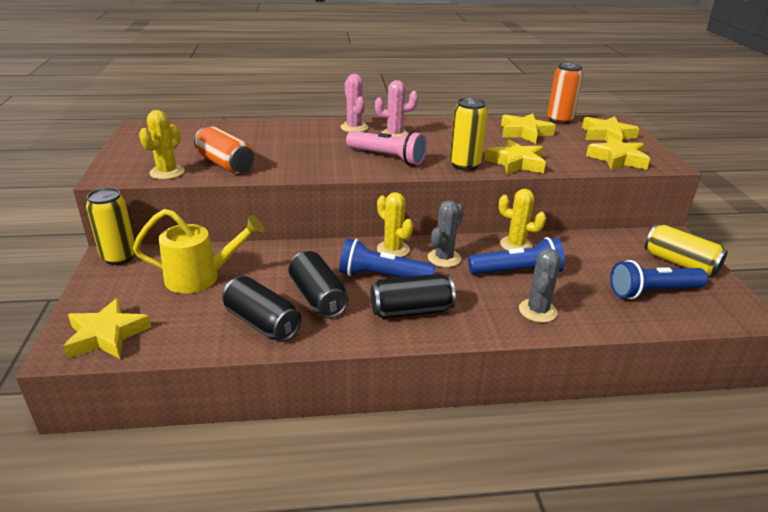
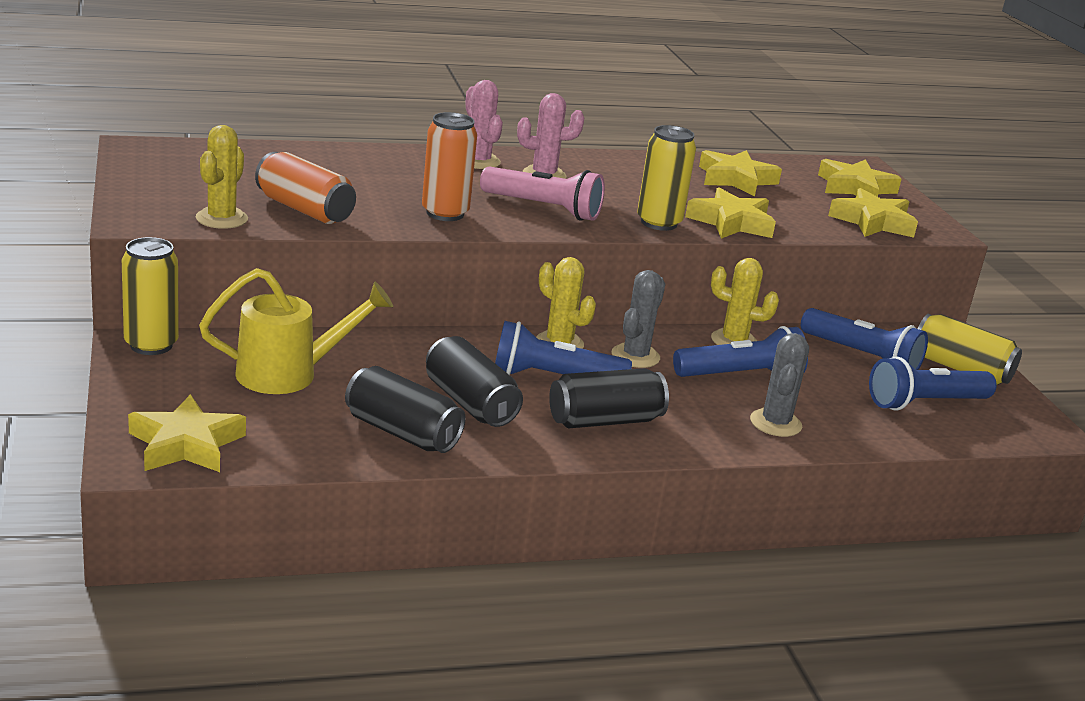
camera: 10 degrees left, 5 degrees down
orange can [547,63,583,124] -> orange can moved to [422,112,477,221]
none -> blue flashlight [801,308,928,370]

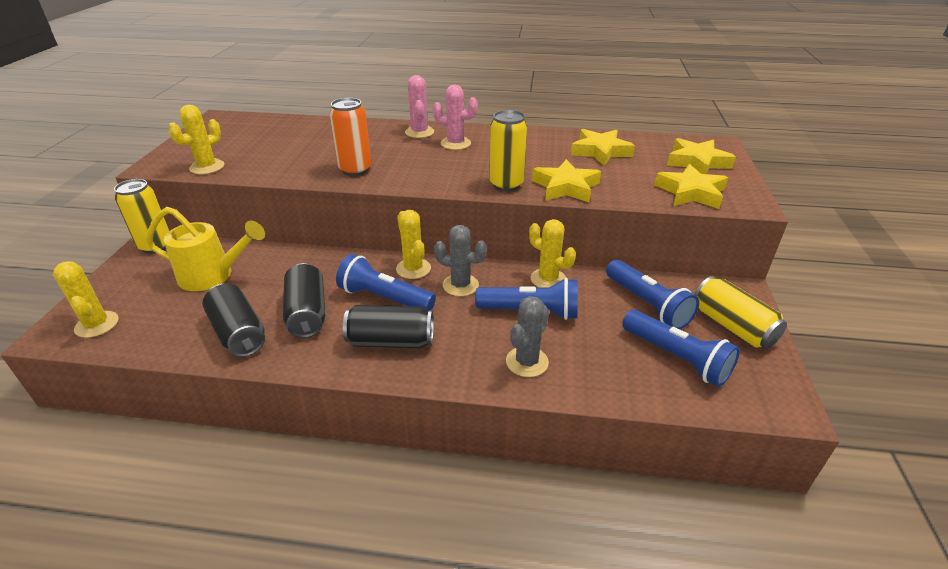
camera: 25 degrees right, 10 degrees up
yellow star [128,394,246,472] -> yellow cactus [53,261,119,338]
orange can [255,152,356,224] -> none
pink flashlight [480,166,605,221] -> none
grey cactus [612,270,665,368] -> grey cactus turned 60 degrees clockwise [434,225,487,296]
blue flashlight [869,357,997,411] -> blue flashlight turned 135 degrees counterclockwise [622,310,740,387]

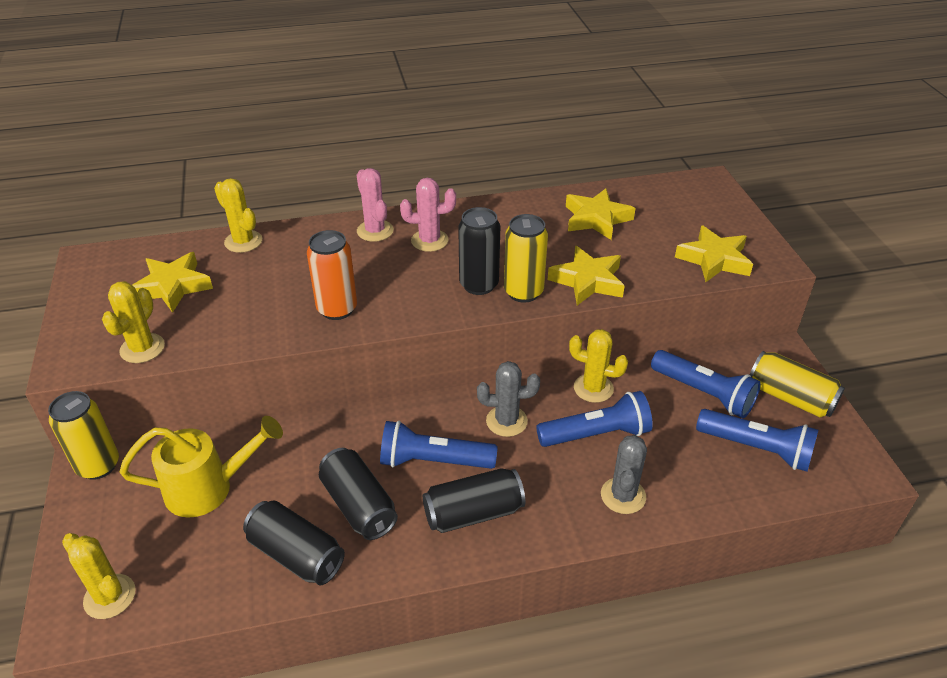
camera: 20 degrees left, 5 degrees up
yellow cactus [396,210,431,279] -> yellow cactus moved to [214,178,262,253]
yellow star [667,138,736,174] -> yellow star moved to [132,252,213,313]
none -> black can [458,207,500,295]

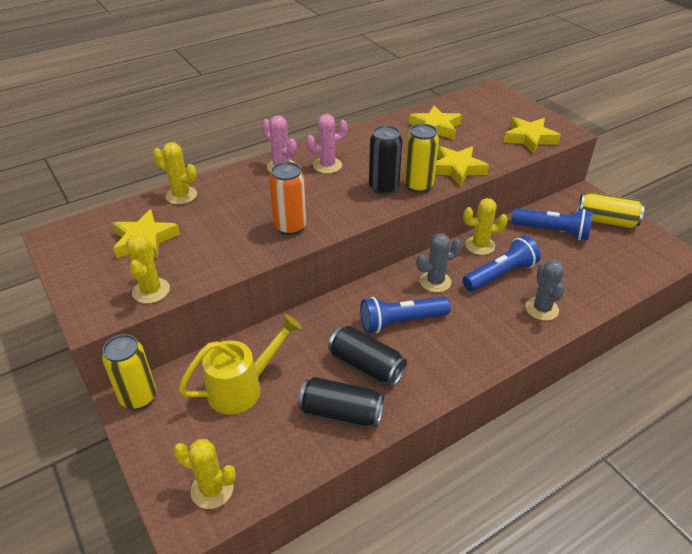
camera: 20 degrees left, 0 degrees up
black can [423,468,525,533] -> none
blue flashlight [696,409,818,472] -> none

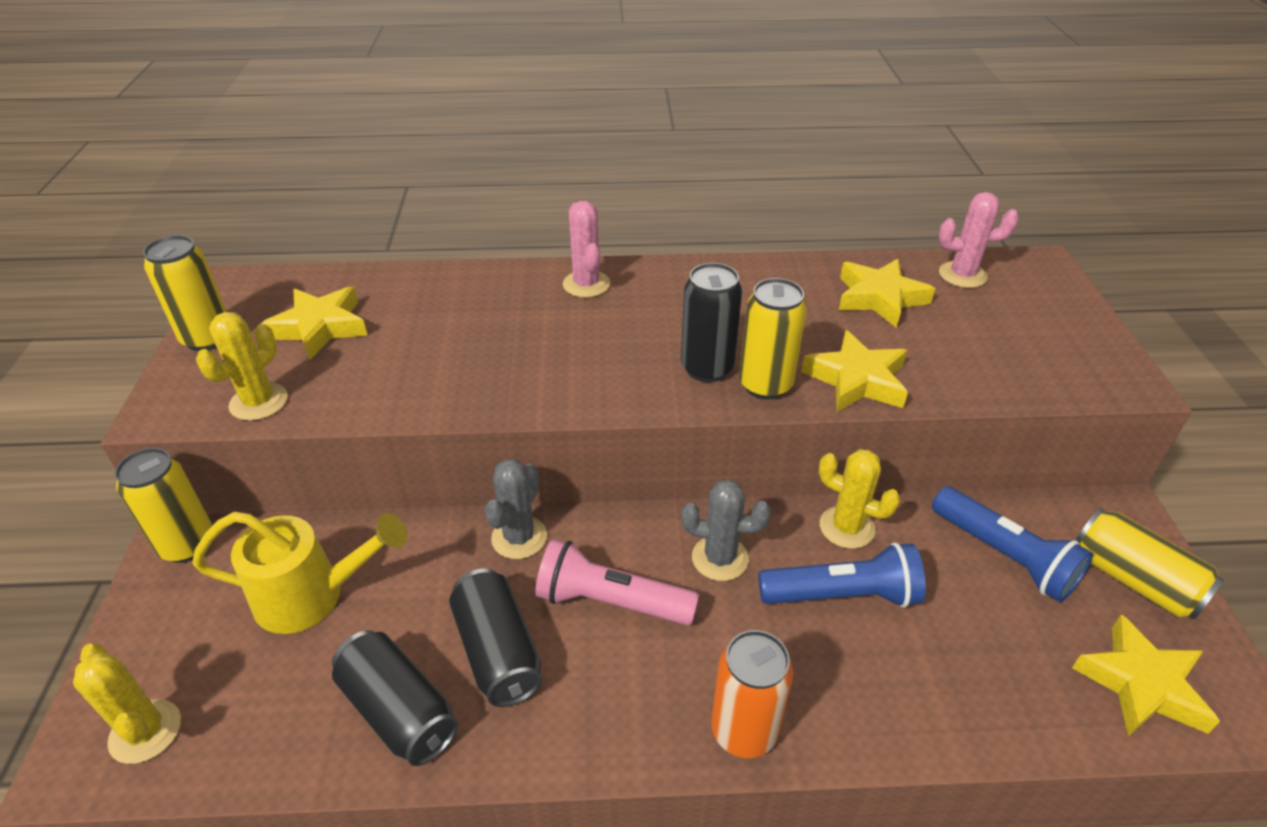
camera: 30 degrees right, 0 degrees up
yellow cactus [153,142,197,204] -> none
orange can [269,162,307,235] -> orange can moved to [711,630,793,758]
pink cactus [306,114,348,173] -> pink cactus moved to [938,192,1019,288]
blue flashlight [360,297,451,333] -> pink flashlight [535,539,699,625]
yellow star [504,117,561,154] -> yellow star moved to [1072,614,1220,737]
grey cactus [525,260,565,321] -> grey cactus moved to [485,459,547,559]
none -> yellow can [143,235,227,351]

